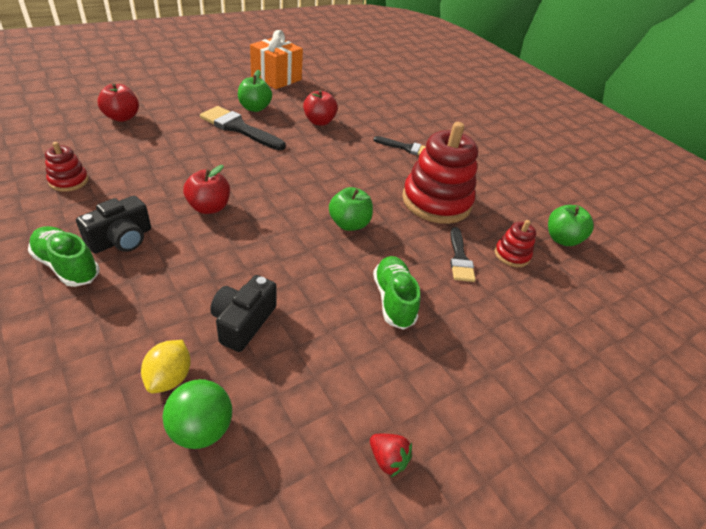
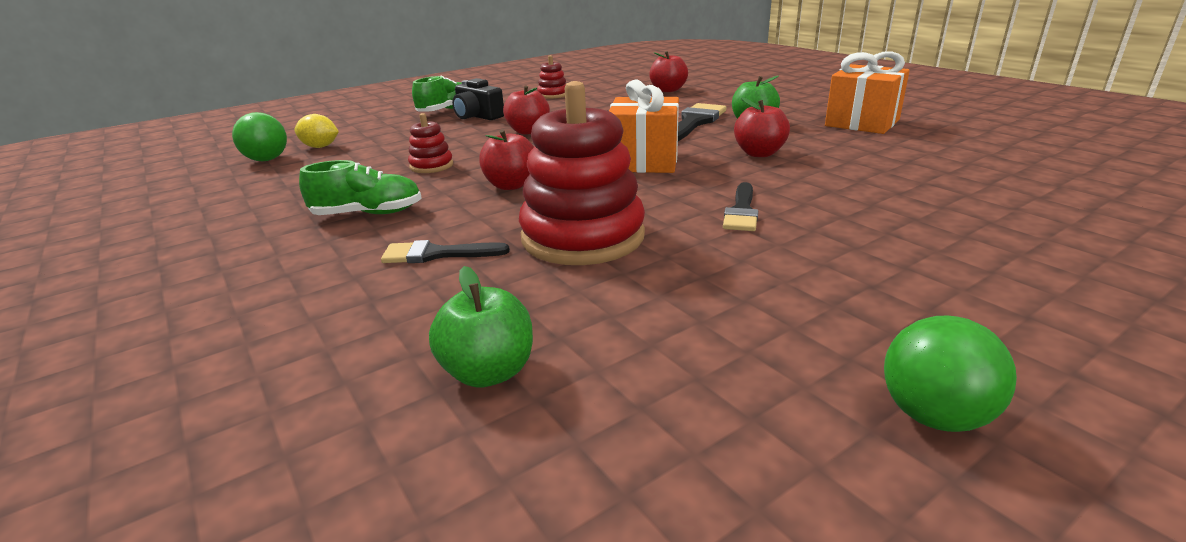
camera: 95 degrees right, 15 degrees down
black camera [210,275,277,352] -> none
green apple [329,187,373,231] -> red apple [479,129,534,190]
red strawberry [370,434,412,477] -> none
red stacking toy [495,220,536,267] -> red stacking toy moved to [408,113,453,173]
none -> orange gift [609,80,679,173]
none -> green ball [884,316,1017,432]

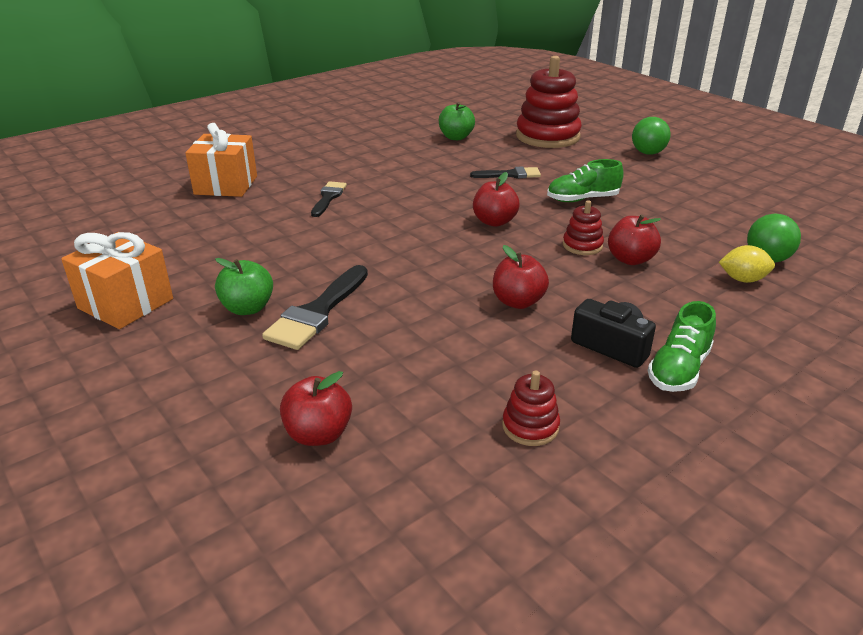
camera: 175 degrees right, 5 degrees up
red stacking toy [519,81,645,265] -> red stacking toy moved to [516,56,582,148]
orange gift [609,80,679,173] -> orange gift moved to [185,123,257,197]
red apple [734,98,790,157] -> red apple moved to [608,215,661,265]
green ball [884,316,1017,432] -> green ball moved to [632,117,671,155]

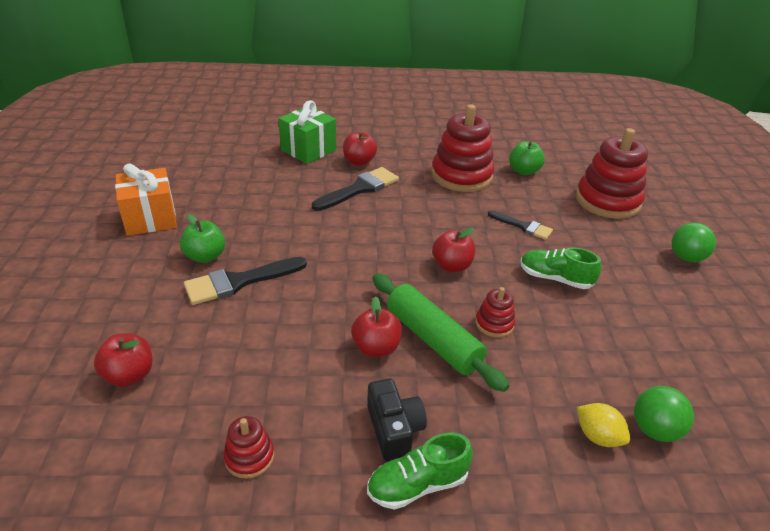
camera: 35 degrees right, 5 degrees up
orange gift [185,123,257,197] -> green gift [278,100,336,164]
black brush [311,181,347,217] -> black brush [312,167,399,211], size x1.60
red apple [608,215,661,265] -> red apple moved to [343,132,377,166]
none -> green rolling pin [373,273,509,392]
none -> red stacking toy [431,104,495,192]

